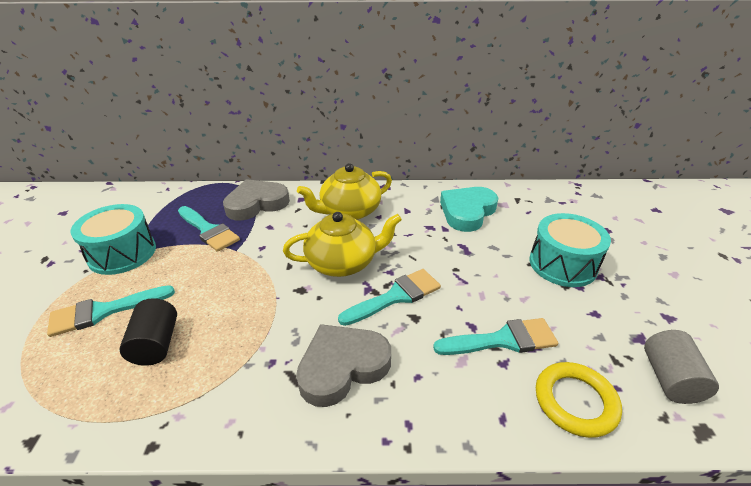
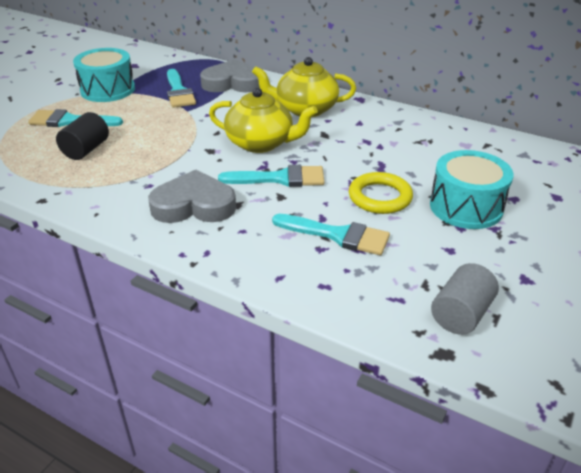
camera: 30 degrees right, 0 degrees up
turquoise heart [440,187,498,232] -> none
yellow ring [536,362,622,438] -> yellow ring moved to [349,172,413,214]

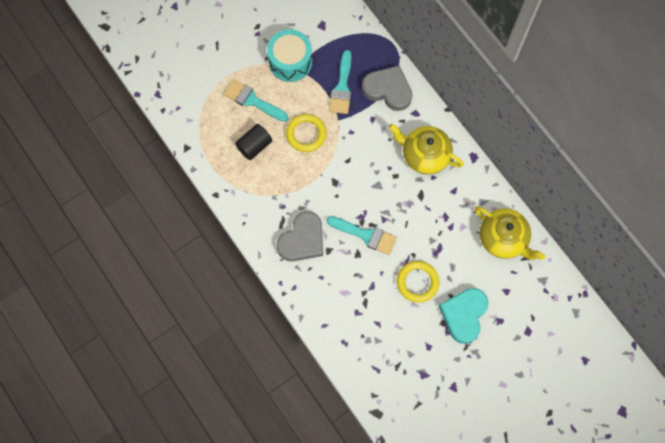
camera: 25 degrees right, 35 degrees up
grey heart [148,170,236,223] -> grey heart turned 105 degrees clockwise [277,211,323,261]
yellow teapot [209,88,318,153] -> yellow teapot moved to [475,206,545,260]
turquoise brush [272,214,390,255] -> none
turquoise drum [430,150,513,229] -> turquoise heart [439,288,488,344]
grey cylinder [431,263,499,335] -> none
none -> yellow ring [286,114,327,152]

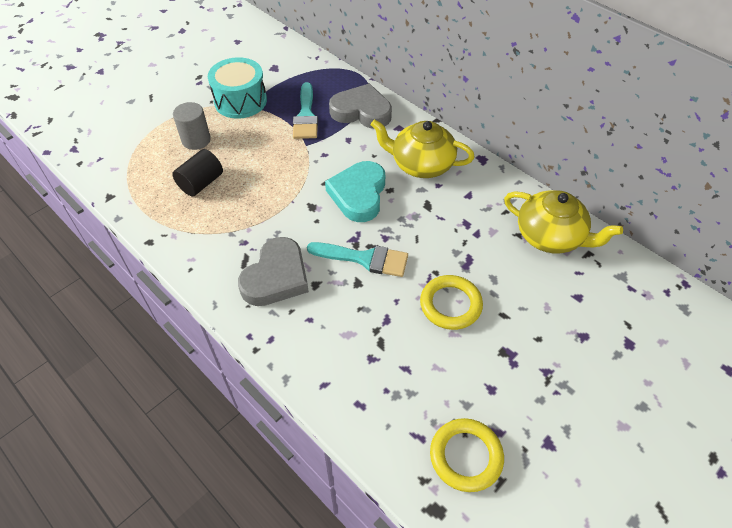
camera: 10 degrees left, 20 degrees down
turquoise brush [224,79,288,122] -> grey cylinder [173,102,211,150]
yellow ring [286,114,327,152] -> yellow ring moved to [430,418,504,492]
turquoise heart [439,288,488,344] -> turquoise heart moved to [325,161,385,222]

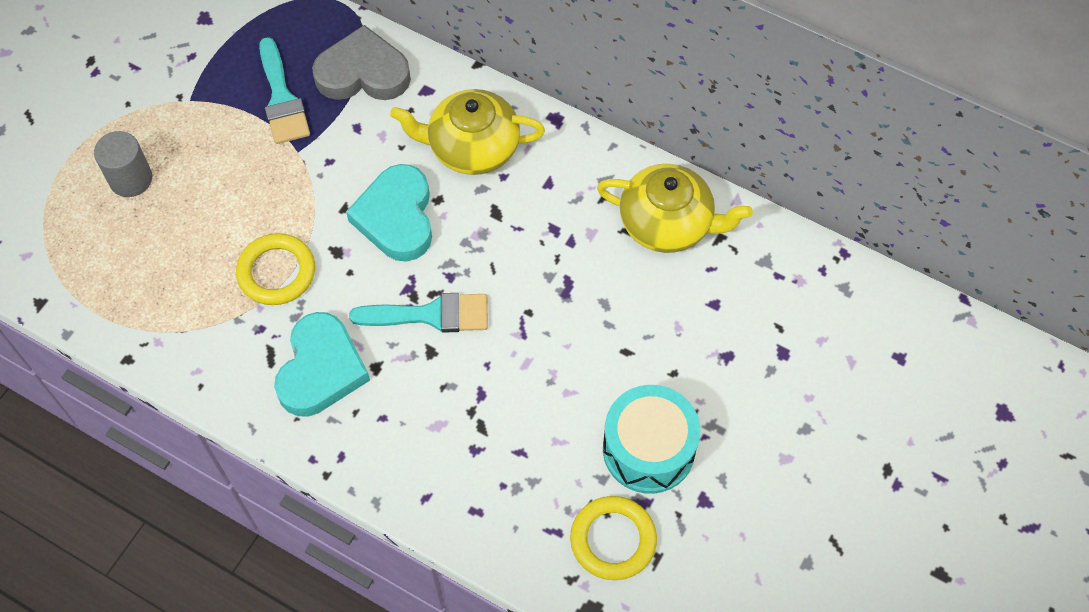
camera: 15 degrees left, 10 degrees up
black cylinder [172,149,223,197] -> none
turquoise drum [208,57,267,119] -> turquoise drum moved to [603,385,701,494]
grey heart [238,237,309,306] -> turquoise heart [274,312,370,417]
yellow ring [420,275,483,330] -> yellow ring moved to [236,233,315,305]

